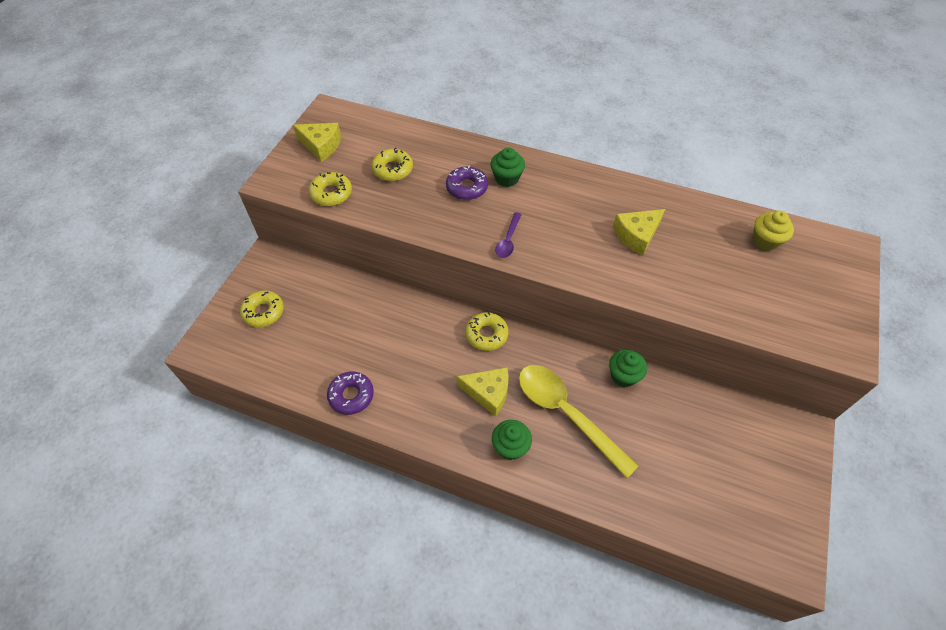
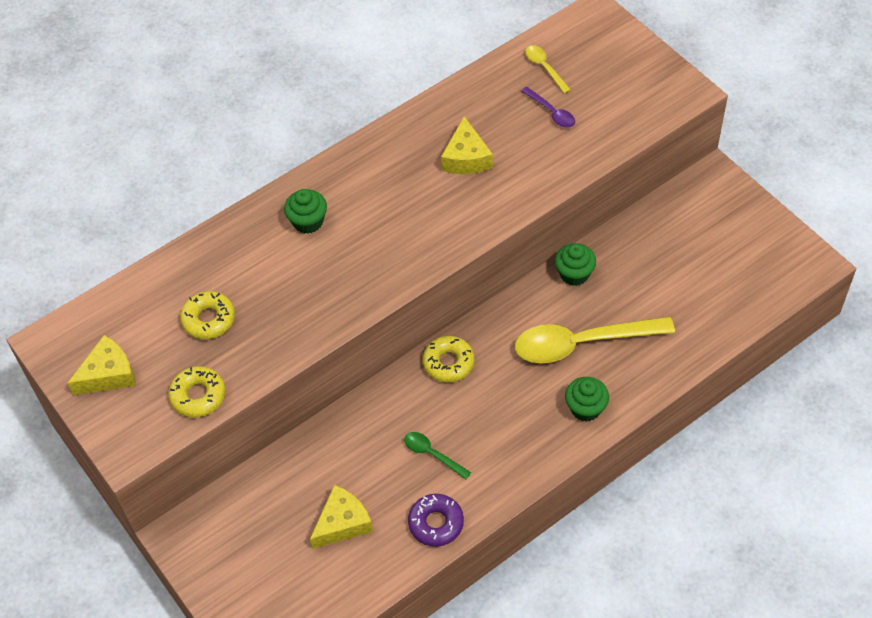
camera: 55 degrees left, 0 degrees up
yellow donut [240,290,284,328] -> none
purple donut [446,165,488,200] -> none
yellow cheese [457,367,509,417] -> yellow cheese moved to [310,485,373,549]
purple spoon [495,212,522,258] -> purple spoon moved to [521,87,575,128]
yellow cupcake [753,210,794,251] -> yellow spoon [525,45,571,94]
none -> green spoon [404,432,471,479]

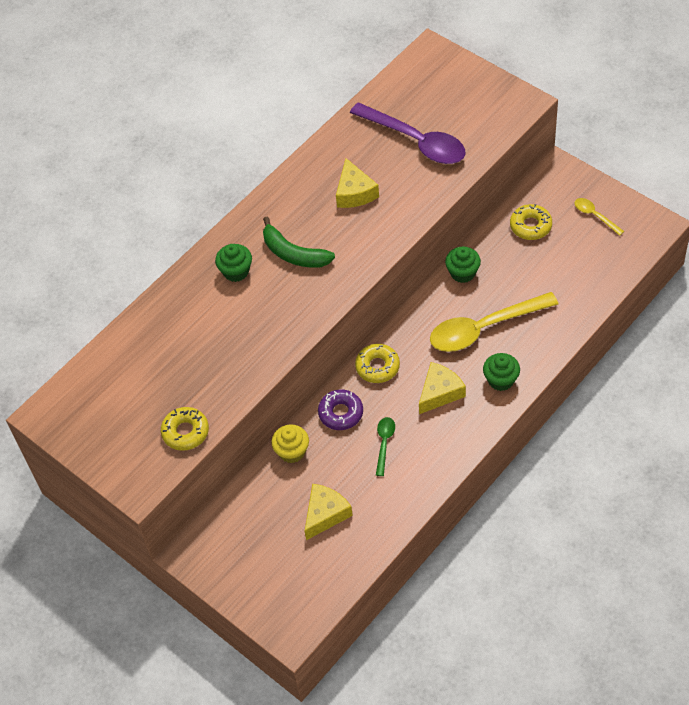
camera: 10 degrees left, 0 degrees up
yellow cheese [67,335,136,395] -> yellow cheese moved to [419,362,466,414]
yellow donut [180,291,235,339] -> yellow donut moved to [510,204,552,240]
green spoon [404,432,471,479] -> green spoon turned 75 degrees clockwise [376,417,395,476]
purple donut [408,494,464,547] -> purple donut moved to [318,389,363,430]
purple spoon [521,87,575,128] -> purple spoon [350,102,465,164], size x2.19
yellow spoon [525,45,571,94] -> yellow spoon moved to [574,198,624,236]
none -> green banana [263,216,335,268]
none -> yellow cupcake [271,424,309,463]

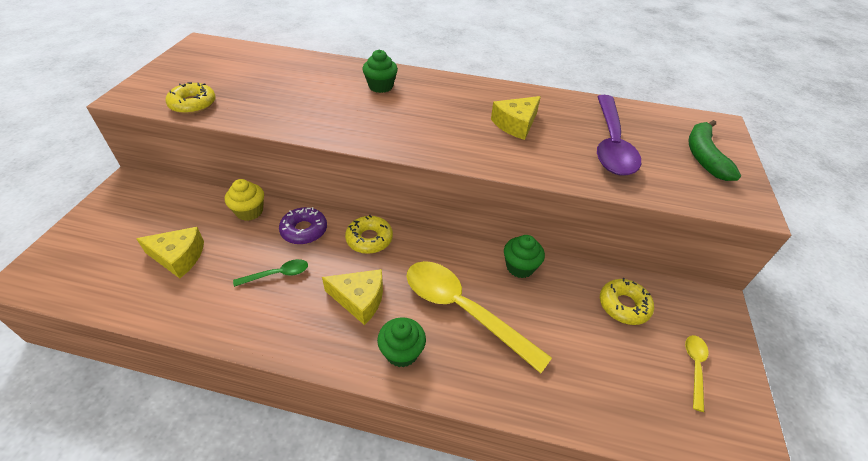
camera: 55 degrees right, 10 degrees down
green banana [263,216,335,268] -> green banana moved to [688,120,741,181]

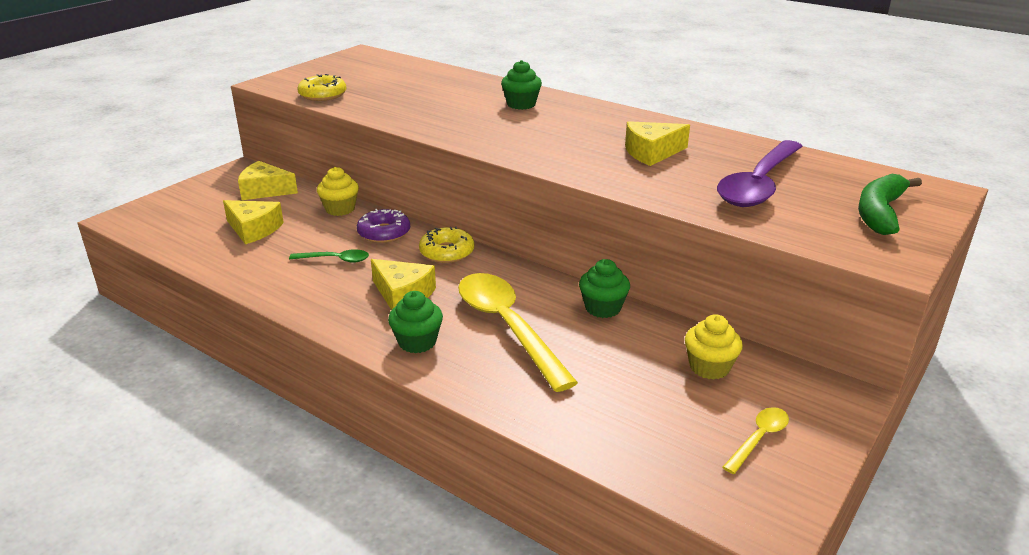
camera: 25 degrees right, 15 degrees down
yellow donut [600,278,654,325] -> yellow cupcake [685,314,743,380]
none -> yellow cheese [238,161,298,200]

